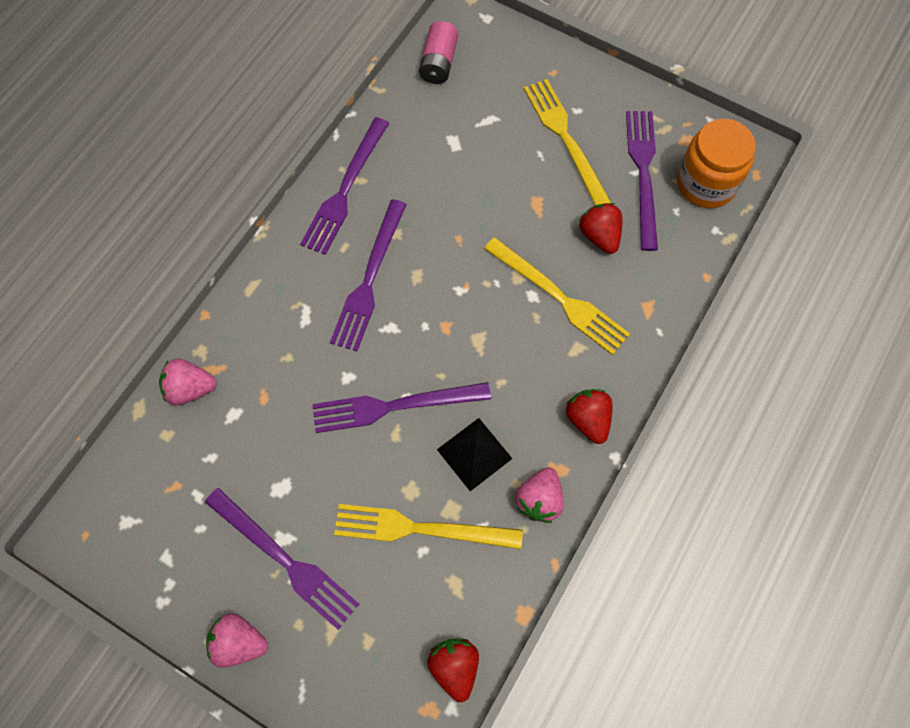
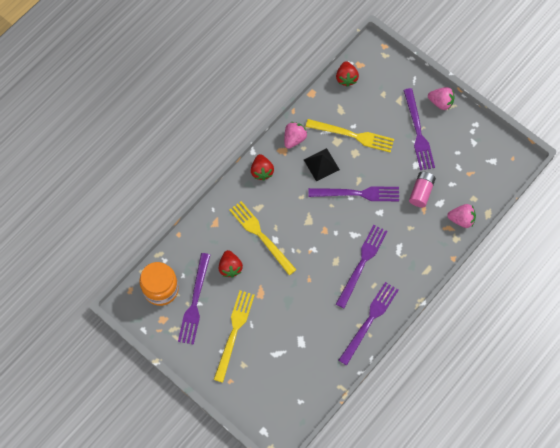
camera: 170 degrees left, 0 degrees up
purple fork [205,488,359,630] -> purple fork turned 150 degrees counterclockwise [403,88,435,170]
pink battery [419,21,458,84] -> pink battery moved to [409,171,436,207]
yellow fork [524,79,611,205] -> yellow fork turned 150 degrees counterclockwise [214,291,255,383]

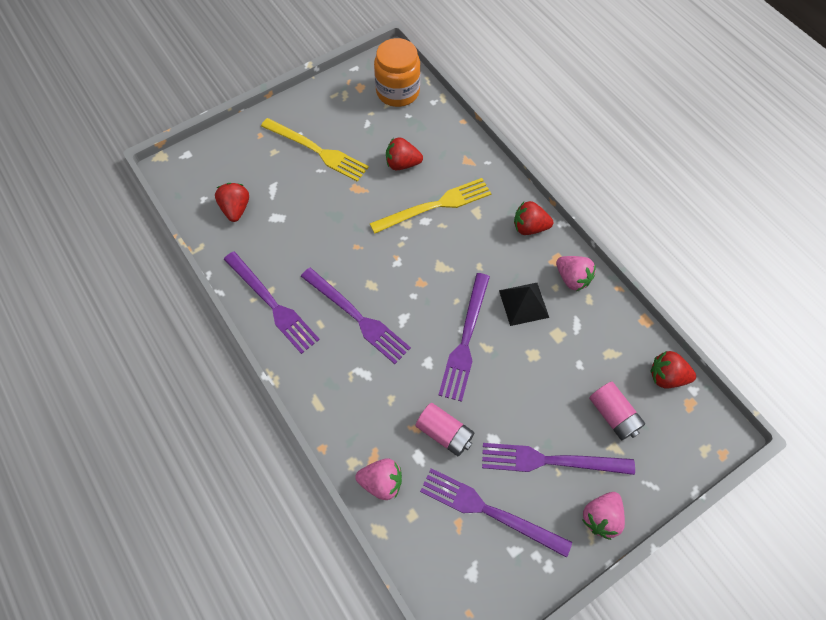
camera: 105 degrees right, 5 degrees down
purple fork [178,253,210,345] -> purple fork moved to [420,468,572,558]
yellow fork [306,119,394,153] -> none
pink strawberry [447,204,476,228] -> pink strawberry turned 105 degrees counterclockwise [355,458,402,500]
none -> red strawberry [215,183,249,222]
none -> pink battery [589,382,645,440]

